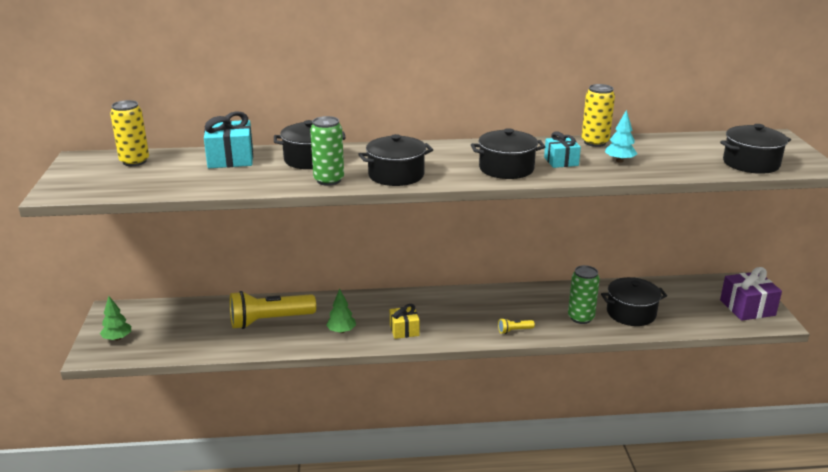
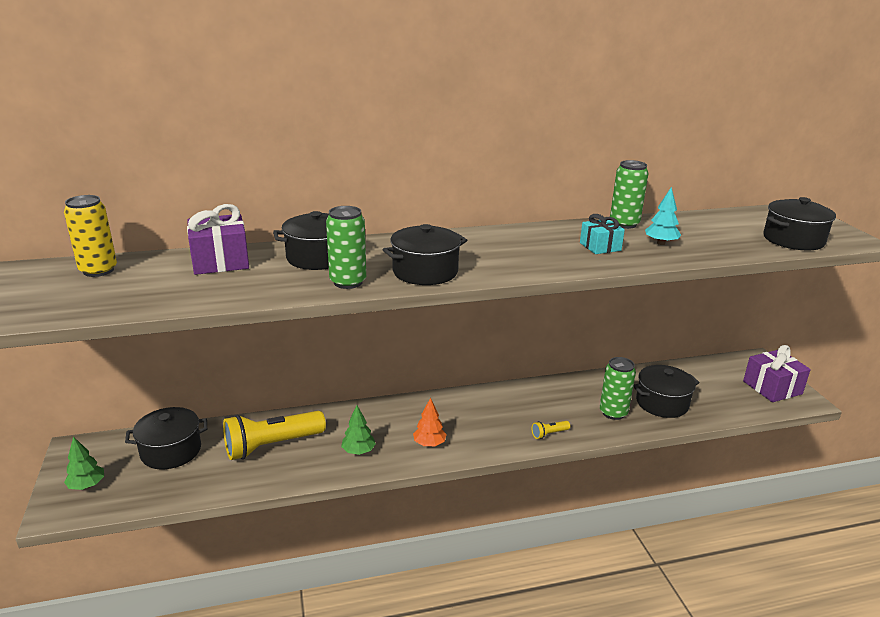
camera: 10 degrees left, 0 degrees up
turquoise gift [204,111,253,168] -> purple gift [187,204,249,275]
yellow gift [390,304,420,339] -> orange tree [413,398,447,447]
black pot [471,128,545,179] -> black pot moved to [125,407,207,469]
yellow can [582,84,615,147] -> green can [610,160,649,229]

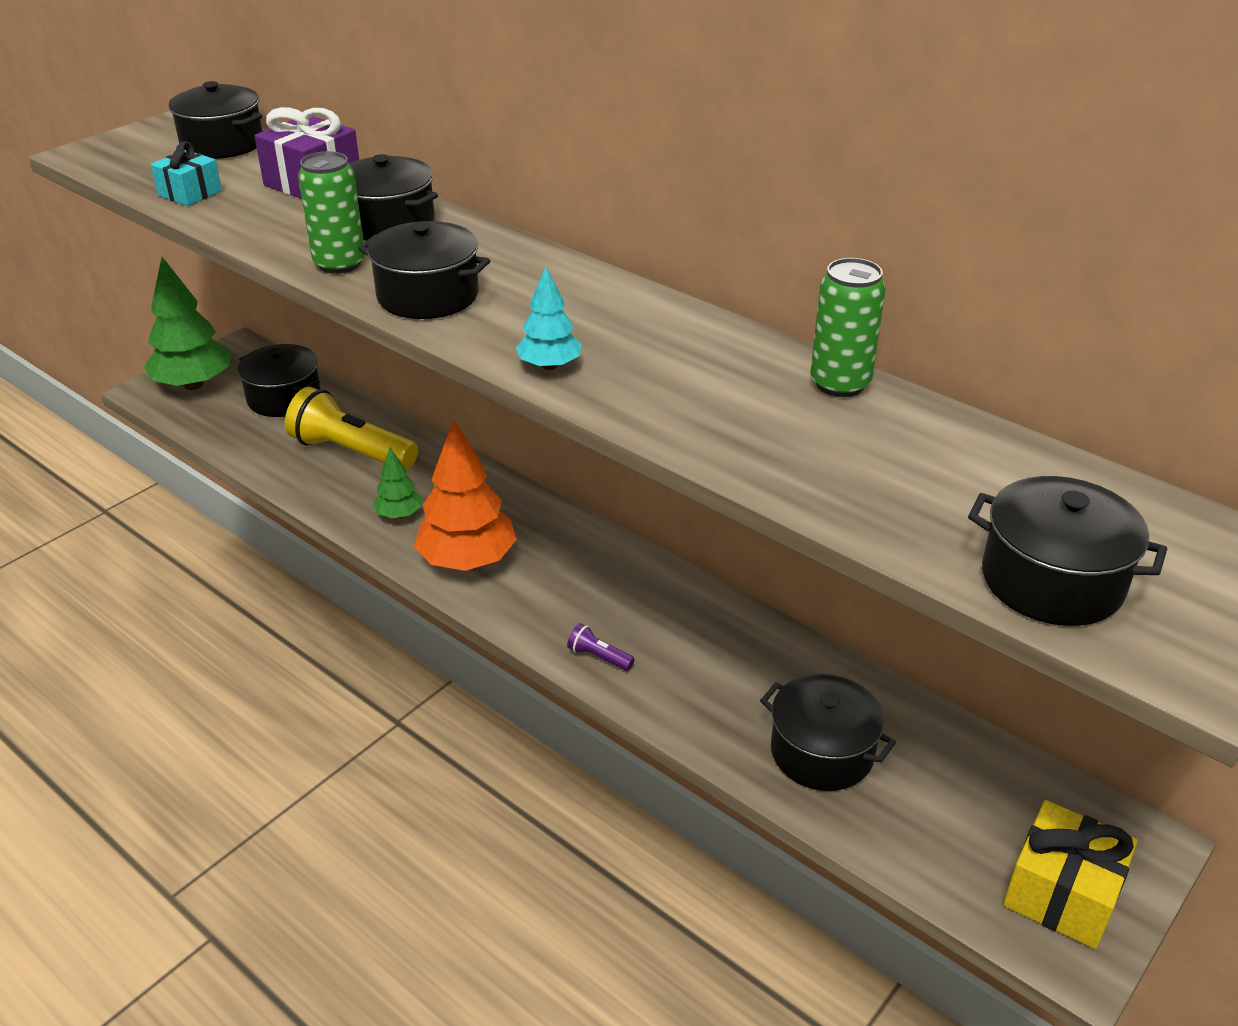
camera: 55 degrees right, 10 degrees up
yellow can [64,195,117,277] -> black pot [169,81,263,159]
green tree [64,436,104,490] -> green tree [144,257,231,390], size x1.96
orange tree [413,398,447,447] -> orange tree [414,420,517,571], size x1.96
yellow flashlight [532,421,570,439] -> purple flashlight [567,623,635,671]
turquoise gift [580,214,625,254] -> turquoise gift moved to [151,141,222,206]
green can [600,357,636,420] -> none
turquoise tree [645,187,681,245] -> turquoise tree moved to [516,266,582,370]
purple gift [743,345,811,402] -> yellow gift [1003,800,1138,949]

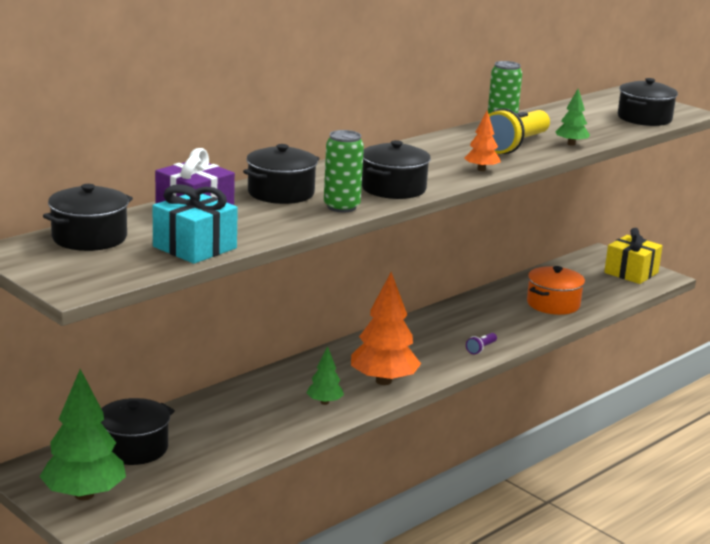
camera: 85 degrees left, 15 degrees down
turquoise gift [151,141,222,206] -> turquoise gift [153,184,238,264], size x1.59
yellow flashlight [285,387,418,470] -> yellow flashlight moved to [489,108,550,154]
turquoise tree [516,266,582,370] -> orange tree [464,111,501,171]
black pot [760,674,896,791] -> orange pot [527,266,585,315]
none -> green tree [555,89,590,146]

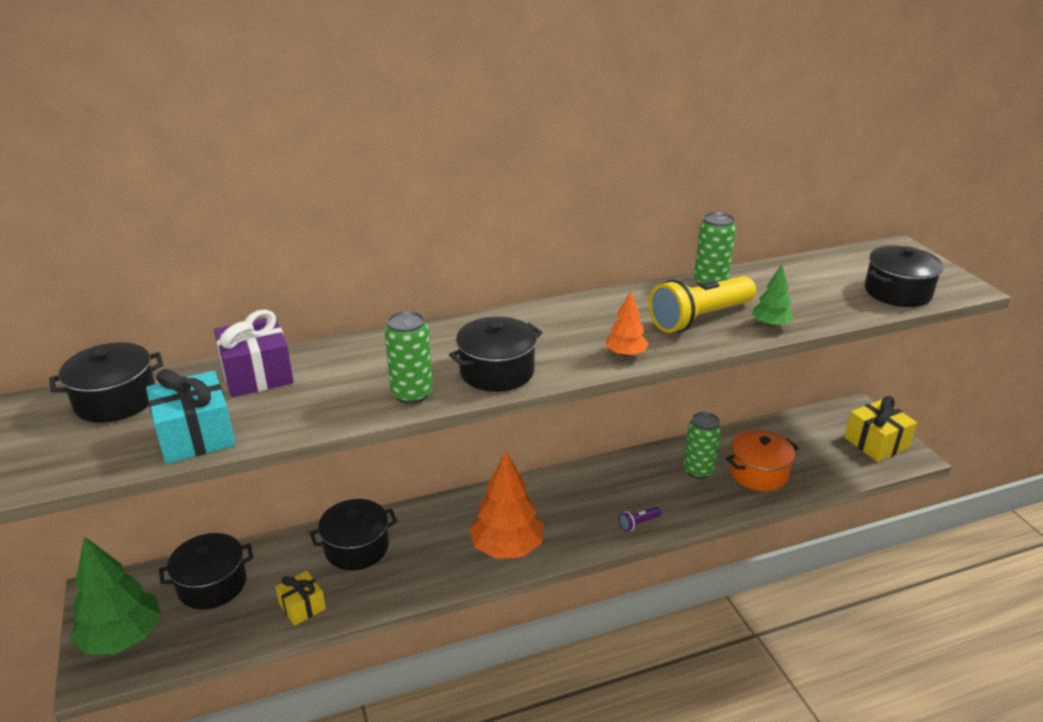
camera: 25 degrees right, 10 degrees up
black pot [243,144,320,204] -> black pot moved to [310,499,397,570]
green tree [307,346,344,405] -> none
none -> yellow gift [275,571,326,626]
none -> green can [683,412,721,479]

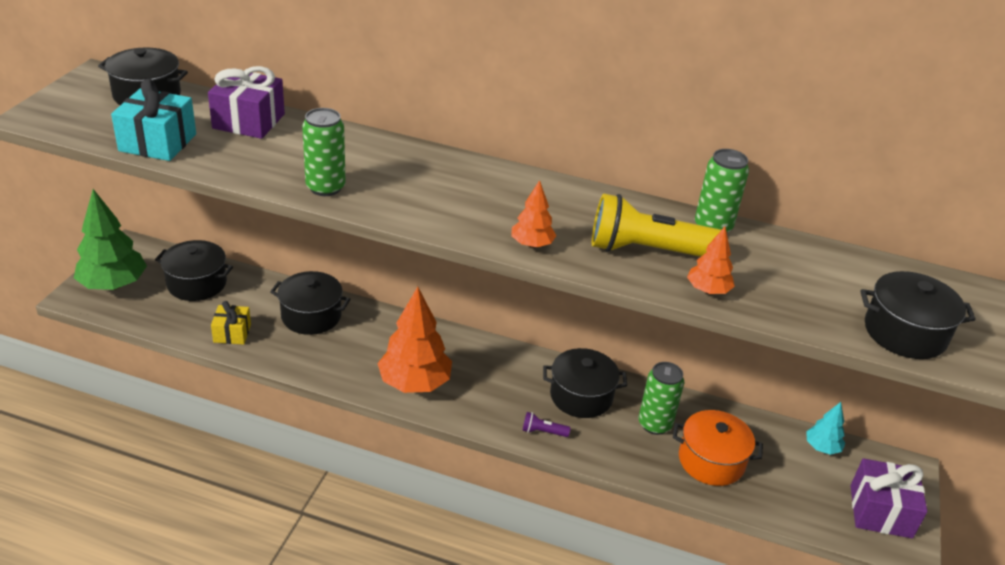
camera: 35 degrees right, 5 degrees up
black pot [449,317,543,392] -> black pot moved to [543,348,627,418]
green tree [752,264,794,328] -> orange tree [687,227,735,294]
yellow gift [844,396,917,462] -> purple gift [850,458,927,538]
none -> turquoise tree [806,402,846,455]

